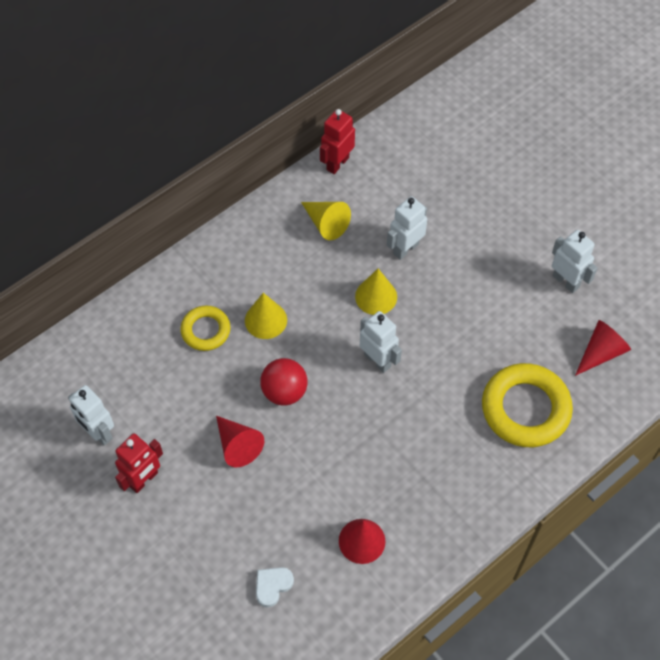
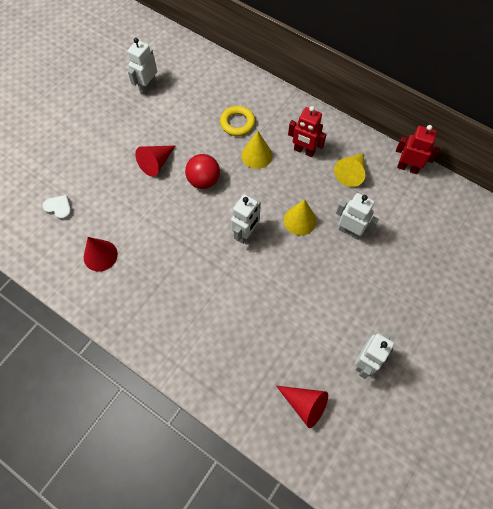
camera: 75 degrees right, 5 degrees up
red robot [115,434,163,493] -> red robot moved to [288,106,327,157]
yellow ring [482,363,573,447] -> none

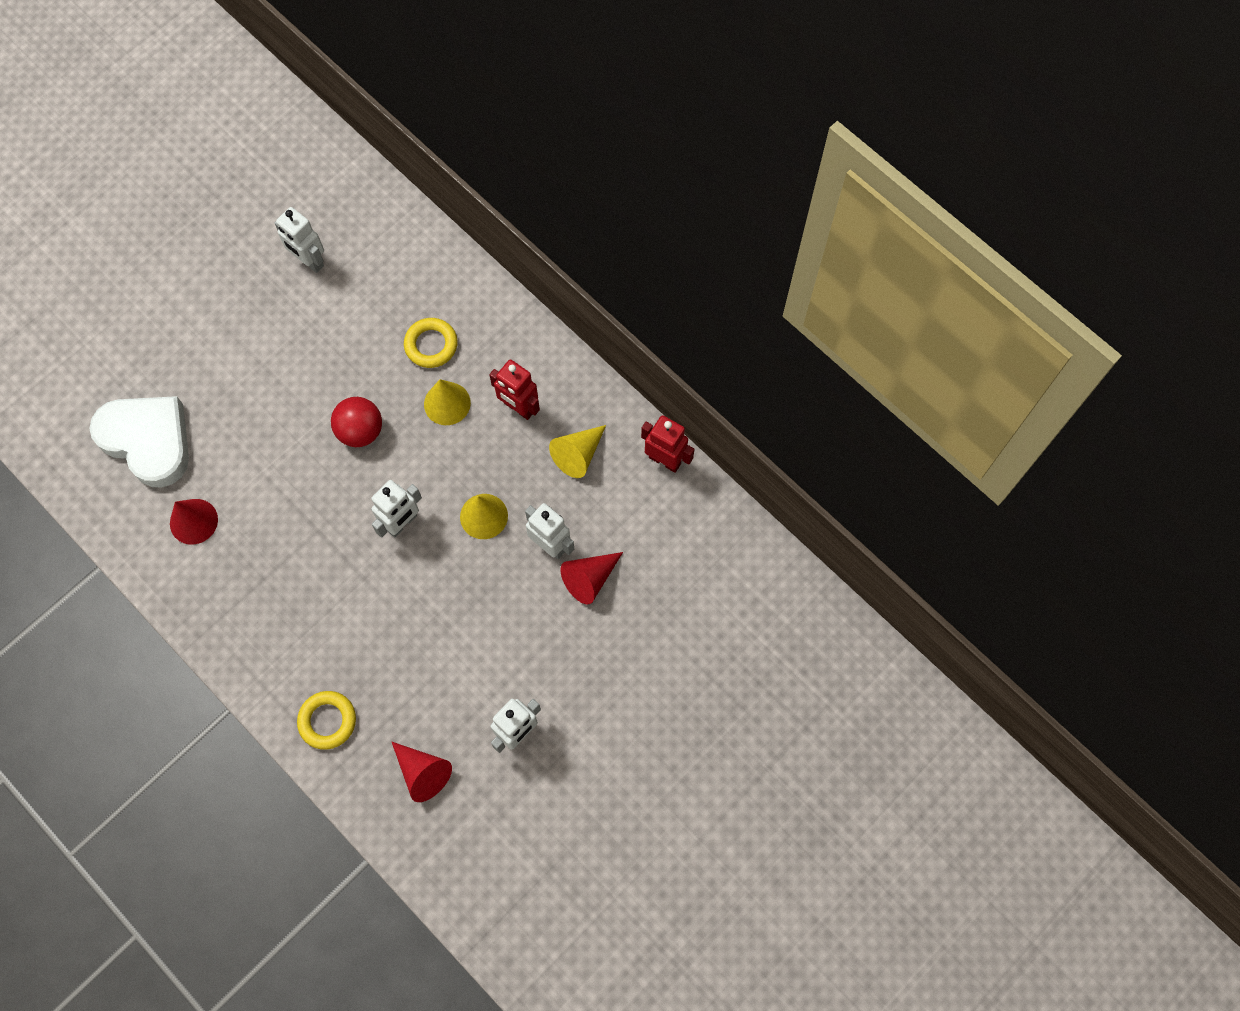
camera: 10 degrees right, 5 degrees up
white heart [43,195,72,221] -> white heart [89,396,189,488], size x2.44
white robot [128,38,157,95] -> white robot turned 90 degrees counterclockwise [275,207,324,273]
red cone [135,145,176,177] -> red cone moved to [560,552,623,605]
none -> yellow ring [297,691,356,750]

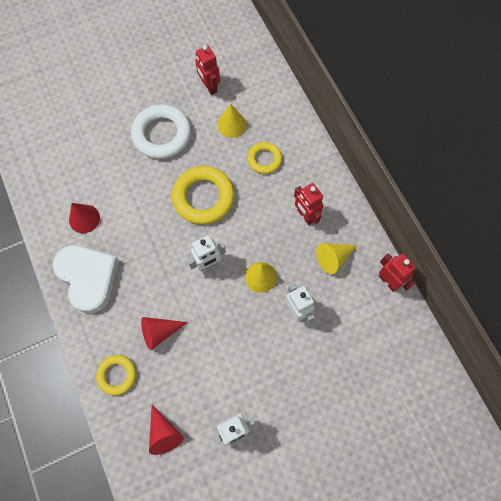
camera: 20 degrees right, 0 degrees up
white heart [89,396,189,488] -> white heart moved to [52,245,119,313]
white robot [275,207,324,273] -> red robot [195,45,220,95]
red ball [331,397,382,447] -> yellow ring [172,166,234,224]
yellow cone [424,379,471,425] -> yellow cone moved to [217,103,246,138]
red cone [560,552,623,605] -> red cone moved to [141,317,188,350]
none -> white ring [131,104,191,159]

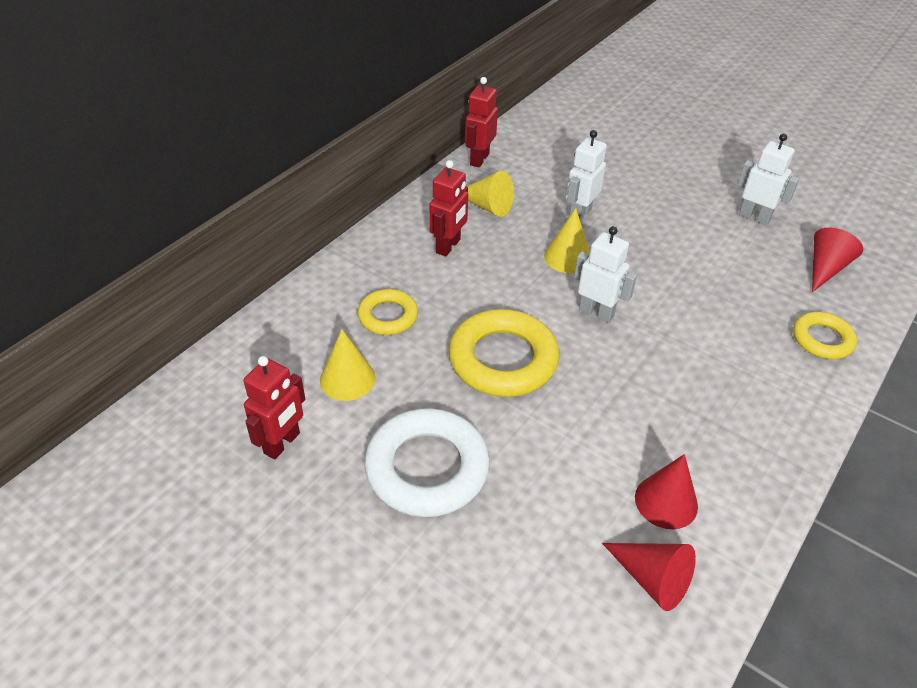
camera: 120 degrees left, 25 degrees down
white heart [52,245,119,313] -> none
red cone [141,317,188,350] -> red cone moved to [602,543,696,611]

